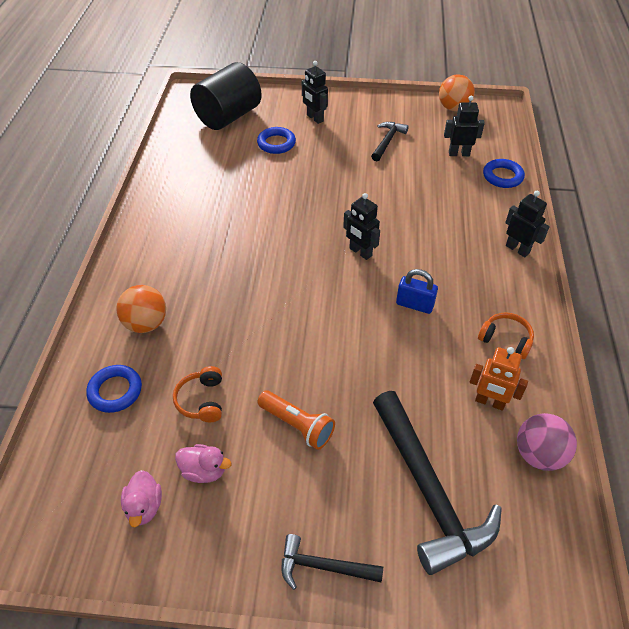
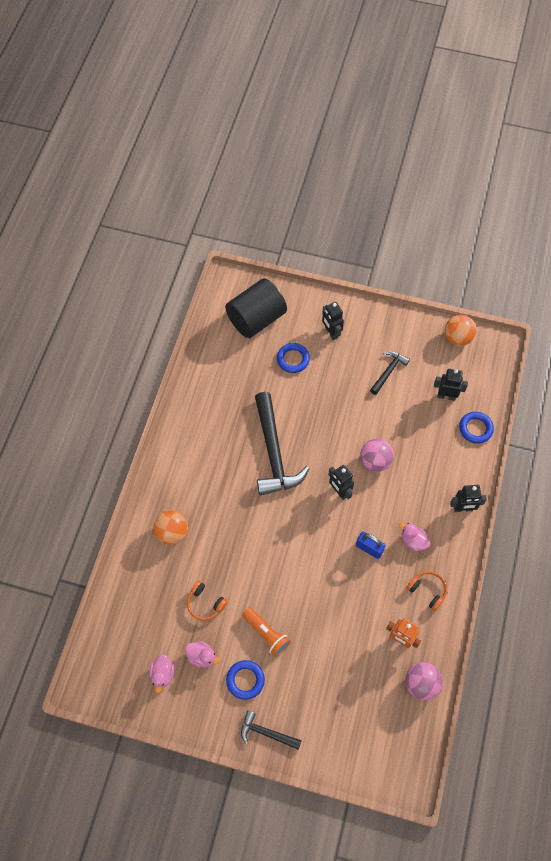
camera: 10 degrees right, 15 degrees up
blue ring [86,365,142,413] -> blue ring moved to [226,660,265,700]
orange headphones [173,366,222,422] -> orange headphones turned 60 degrees counterclockwise [187,581,228,621]
black hammer [373,391,502,575] -> black hammer moved to [255,392,309,496]
black robot [505,191,550,257] -> black robot turned 120 degrees clockwise [450,485,487,512]
none -> pink ball [360,439,394,472]
none -> pink duck [399,523,431,552]

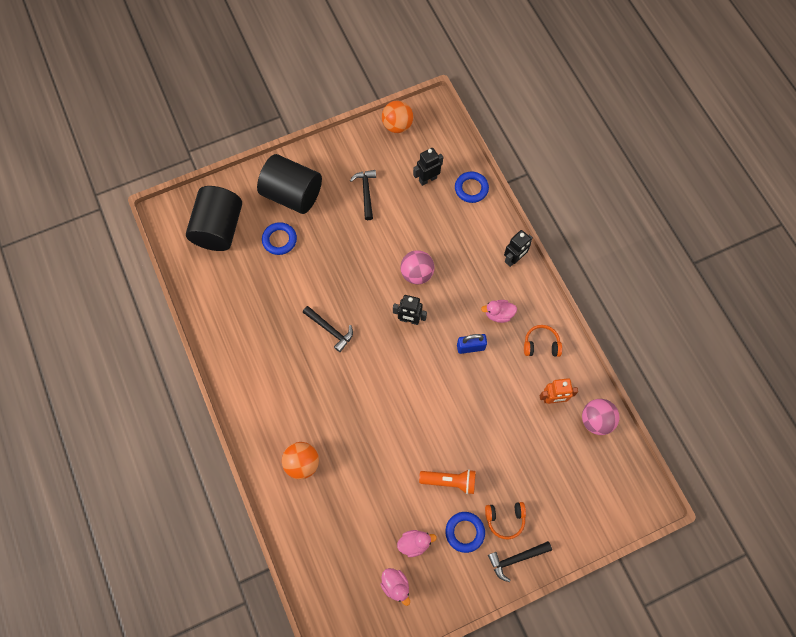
camera: 40 degrees left, 5 degrees up
orange headphones [187,581,228,621] -> orange headphones moved to [485,502,526,539]
black hammer [255,392,309,496] -> black hammer [303,306,353,352], size x0.51
black robot [322,302,344,340] -> black cylinder [257,154,322,214]

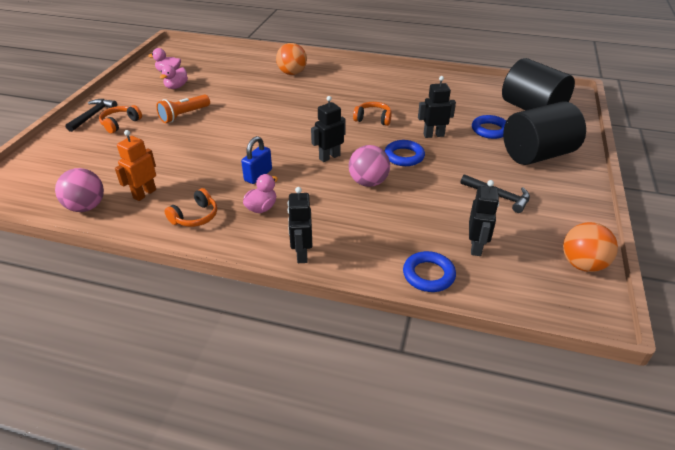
camera: 130 degrees right, 30 degrees down
black hammer [303,306,353,352] -> orange headphones [353,102,392,126]
blue ring [446,512,485,553] -> blue ring moved to [385,140,425,166]
none -> black robot [418,76,456,138]

